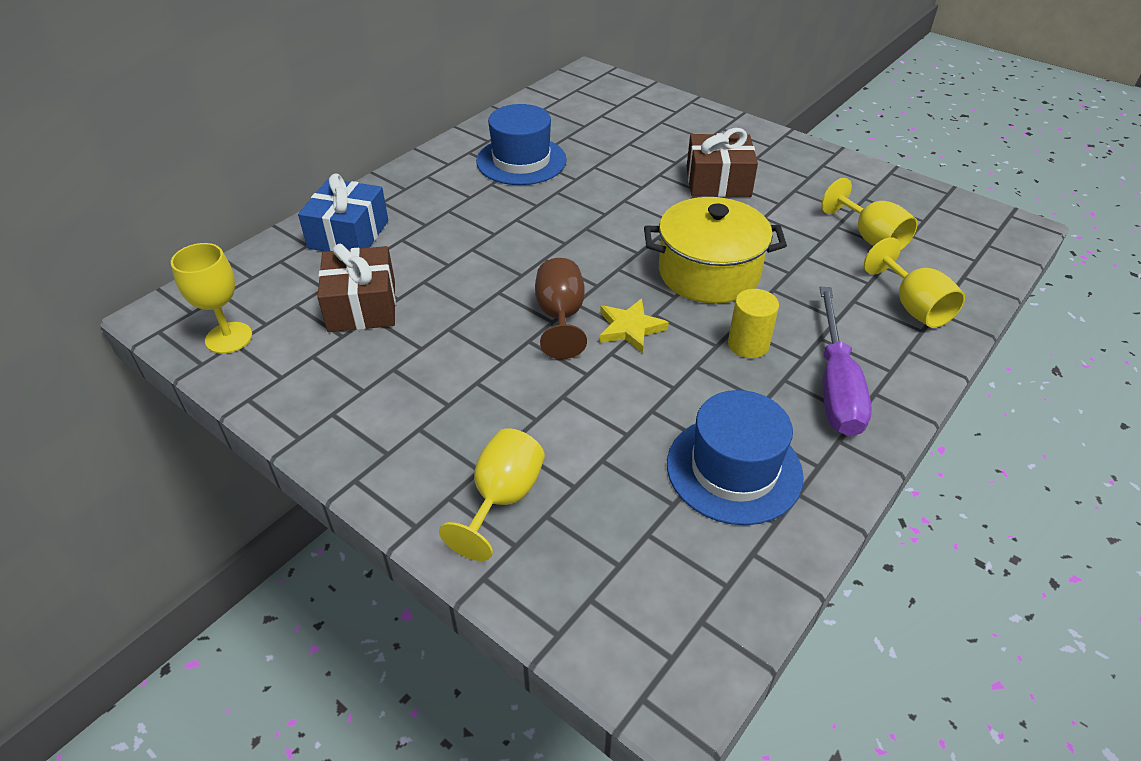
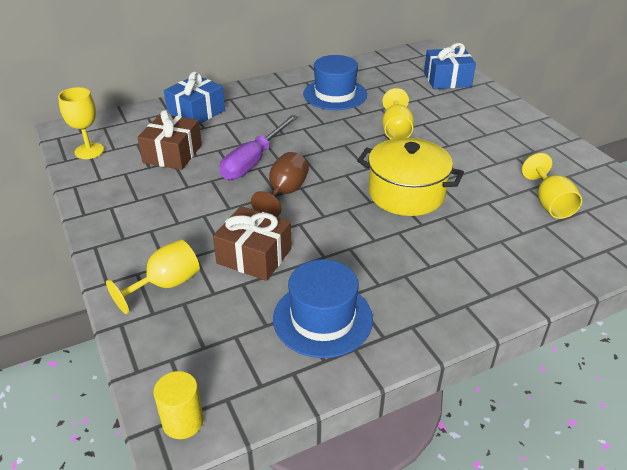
camera: 25 degrees right, 5 degrees down
yellow star [600,299,669,353] -> none
brown gift [687,128,758,197] -> brown gift moved to [213,206,292,281]
yellow cylinder [728,289,779,358] -> yellow cylinder moved to [153,371,204,439]
purple screwdriver [820,287,872,436] -> purple screwdriver moved to [220,115,298,180]
yellow goblet [864,237,965,328] -> yellow goblet moved to [382,88,414,139]
none -> blue gift [424,43,476,89]

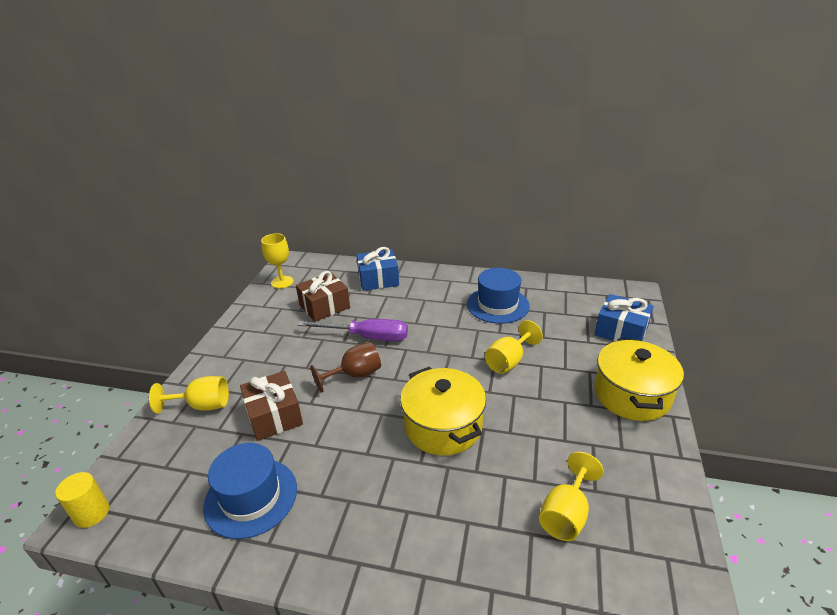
camera: 40 degrees right, 5 degrees down
purple screwdriver [220,115,298,180] -> purple screwdriver turned 150 degrees counterclockwise [298,319,408,341]
none -> yellow pot [594,338,684,421]

